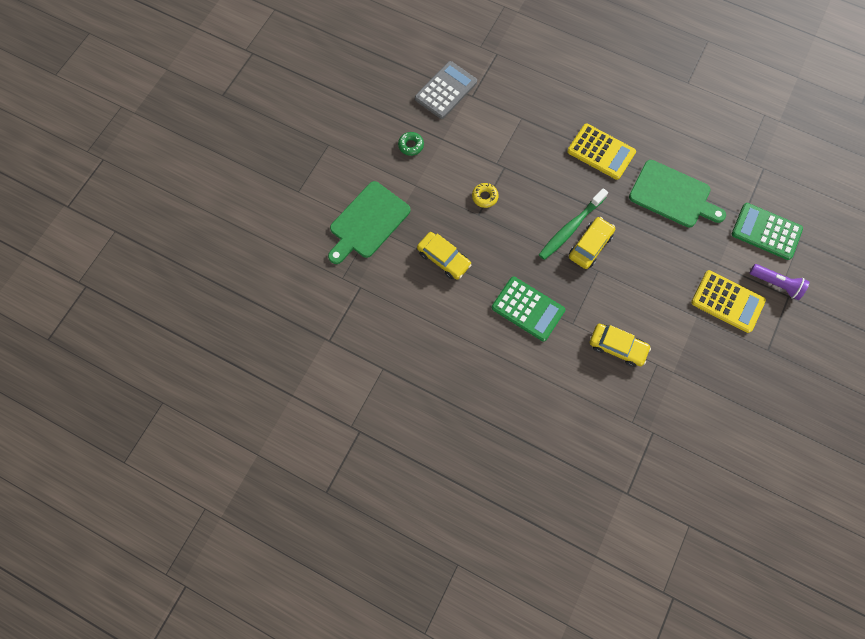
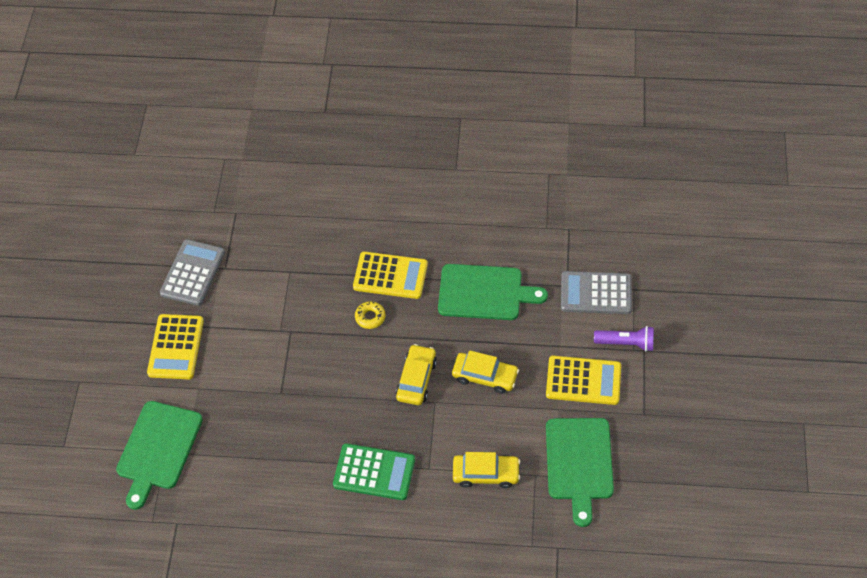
camera: 20 degrees left, 15 degrees down
green donut [398,132,424,156] -> yellow calculator [147,314,204,379]
yellow car [417,232,471,280] -> yellow car moved to [452,350,519,394]
yellow donut [472,183,498,208] -> yellow donut moved to [355,301,386,329]
green toothbrush [539,188,608,260] -> none
green calculator [732,203,803,260] -> grey calculator [561,271,632,314]
none -> green cutting board [546,418,614,527]

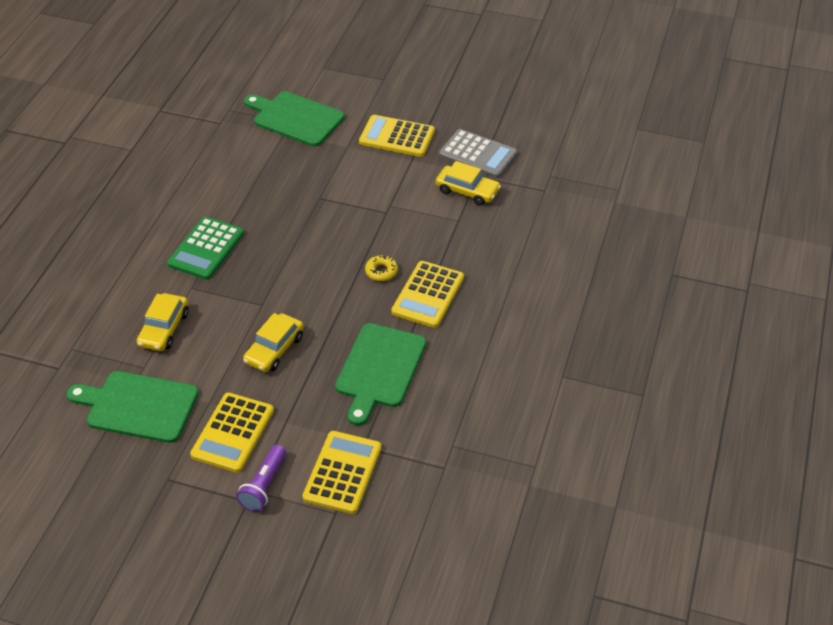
camera: 100 degrees right, 10 degrees down
yellow car [396,344,437,405] -> yellow car moved to [436,161,501,206]
grey calculator [561,271,632,314] -> yellow calculator [302,431,381,514]

